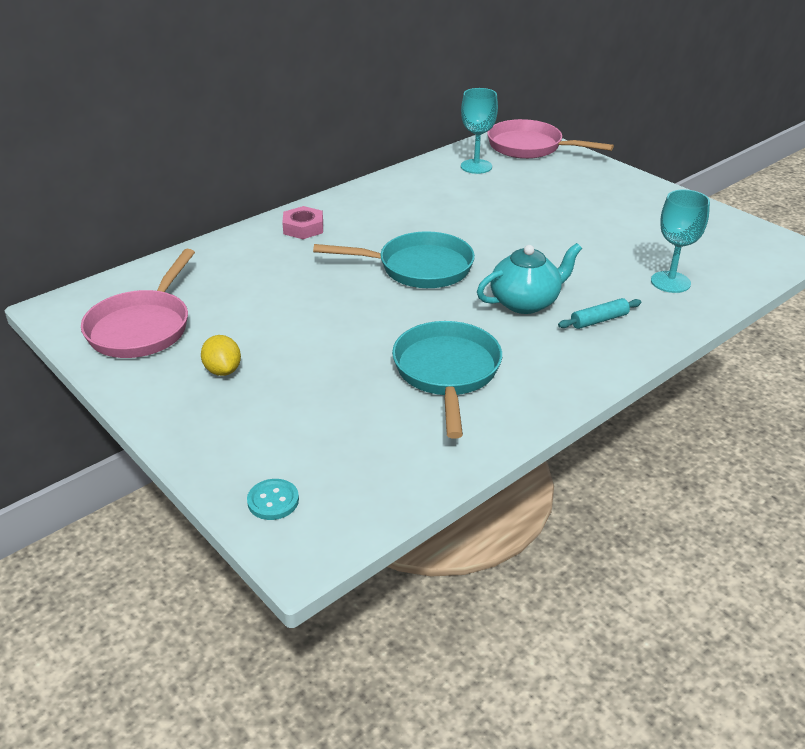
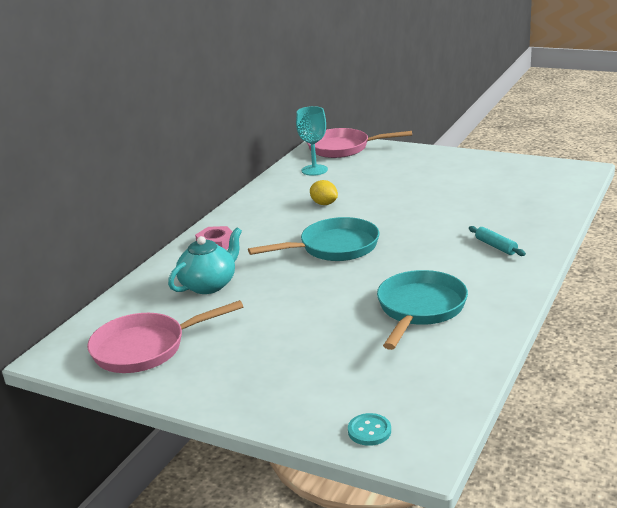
camera: 20 degrees left, 10 degrees down
pink pan [81,249,195,358] -> pink pan turned 75 degrees clockwise [87,300,243,373]
yellow lemon [201,335,241,376] -> yellow lemon moved to [310,180,338,205]
turquoise pan [392,321,502,439] -> turquoise pan turned 45 degrees clockwise [377,270,468,350]
turquoise teapot [477,243,582,314] -> turquoise teapot moved to [168,227,242,294]
turquoise rolling pin [558,298,641,329] -> turquoise rolling pin turned 75 degrees counterclockwise [469,226,526,256]
turquoise goblet [651,189,710,293] -> none

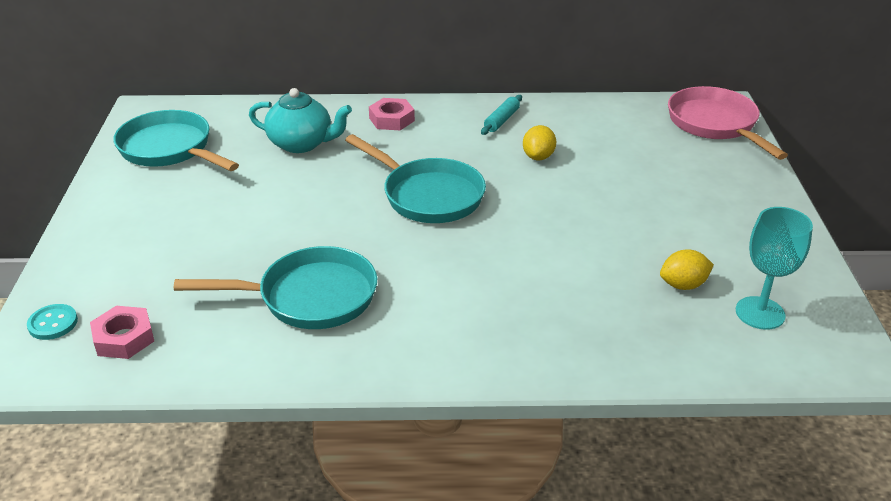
camera: 60 degrees right, 10 degrees up
pink pan [87,300,243,373] -> turquoise pan [113,110,239,171]
turquoise goblet [296,106,328,176] -> turquoise goblet moved to [736,207,813,330]
turquoise rolling pin [469,226,526,256] -> turquoise rolling pin moved to [481,95,522,135]
none -> pink nut [90,306,154,359]
none -> yellow lemon [660,249,714,290]

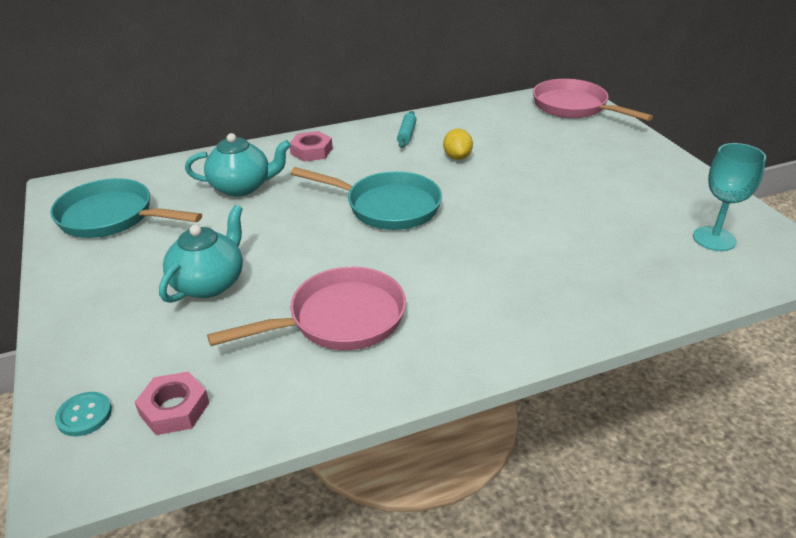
camera: 20 degrees left, 0 degrees up
turquoise pan [174,246,377,329] -> pink pan [207,267,406,350]
yellow lemon [660,249,714,290] -> none
none -> turquoise teapot [159,205,243,303]

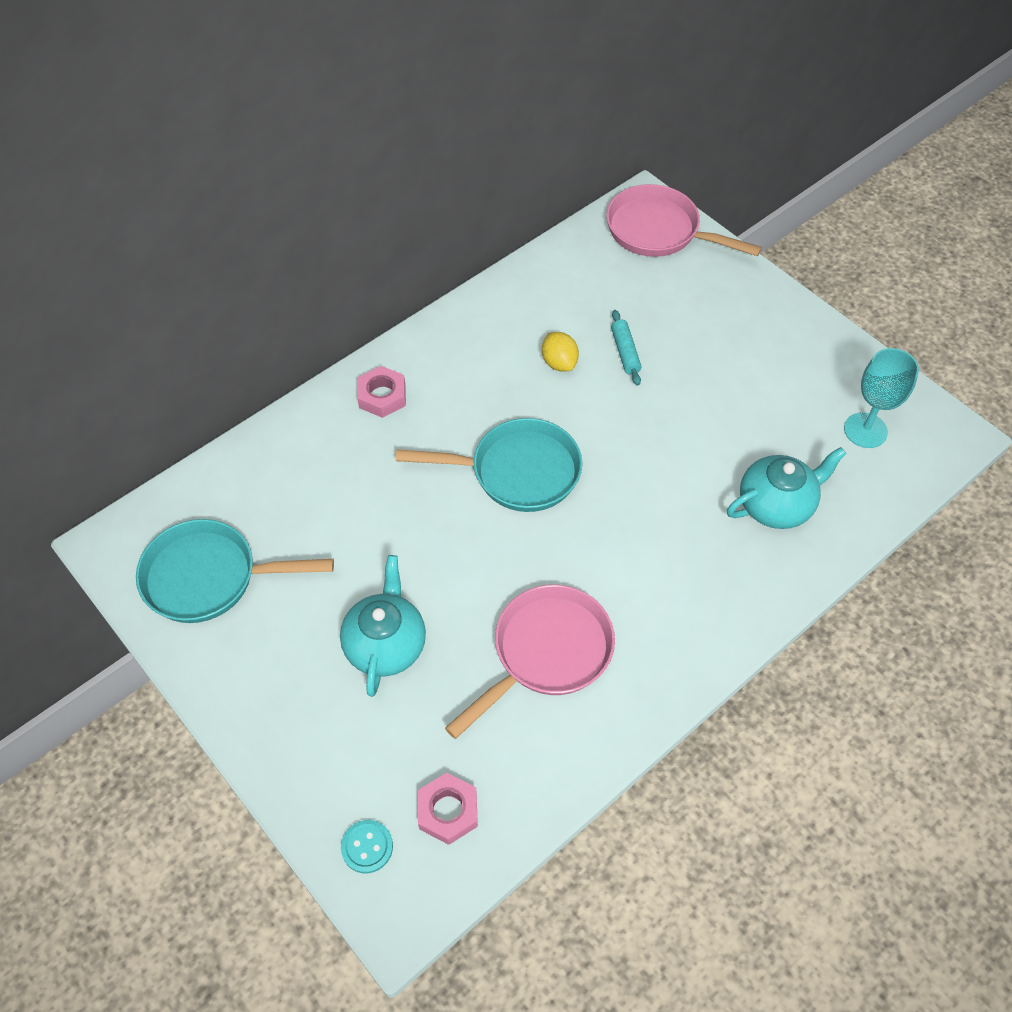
camera: 20 degrees left, 20 degrees up
turquoise teapot [185,133,291,196] -> turquoise teapot moved to [727,447,846,529]
turquoise rolling pin [397,111,417,148] -> turquoise rolling pin moved to [611,310,641,386]

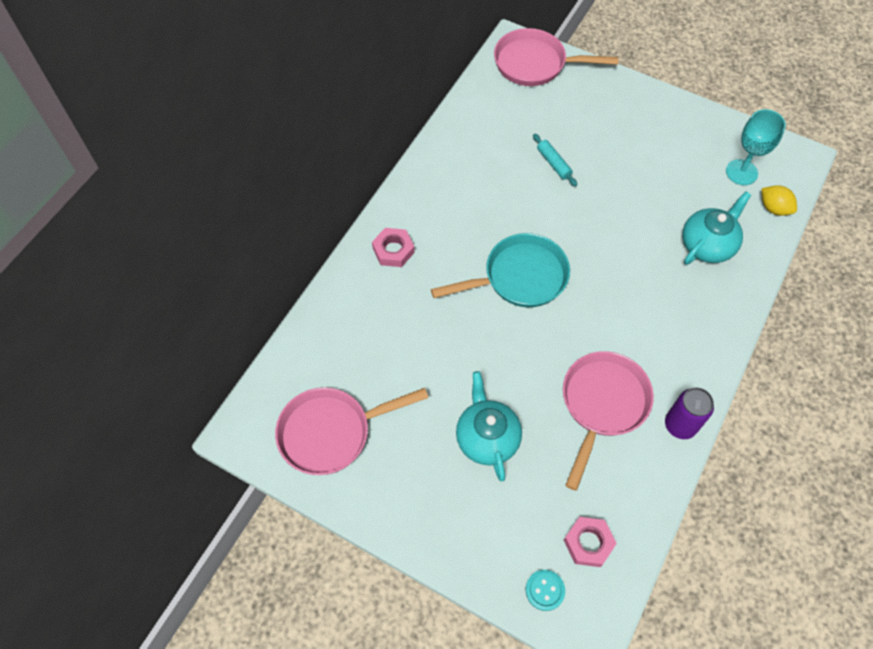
camera: 20 degrees left, 5 degrees up
turquoise pan [136,519,334,623] -> pink pan [275,387,429,475]
yellow lemon [542,332,579,372] -> yellow lemon moved to [762,185,797,216]
none -> purple can [665,387,714,439]

